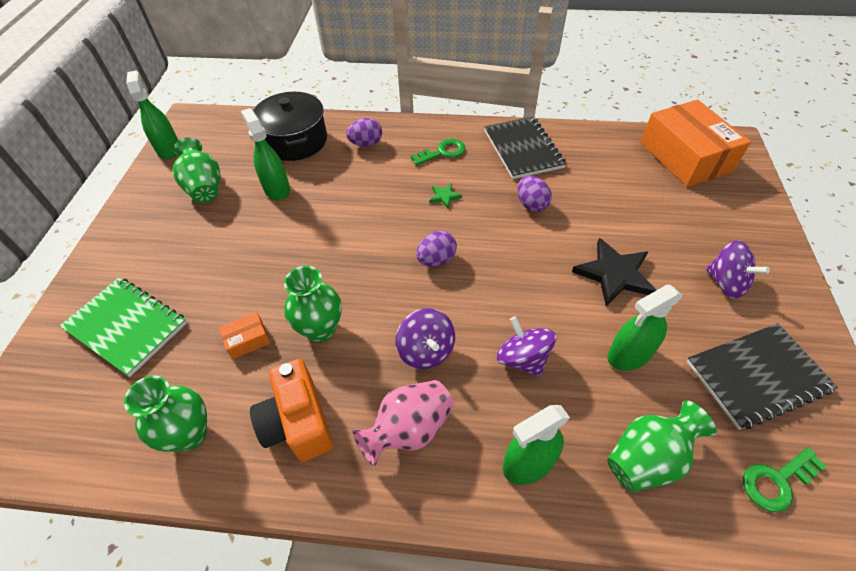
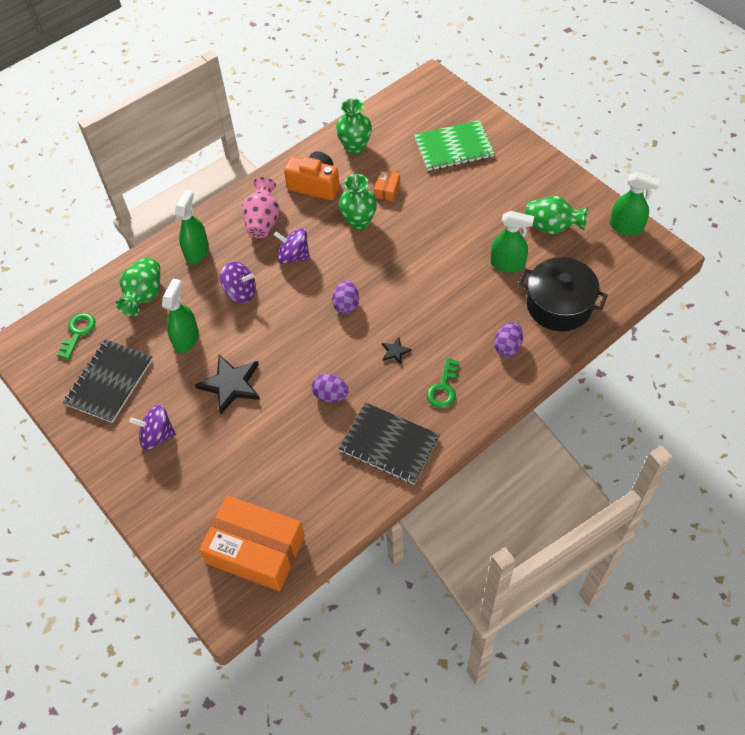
camera: 135 degrees right, 5 degrees up
green star [429,183,462,208] -> black star [382,338,412,364]

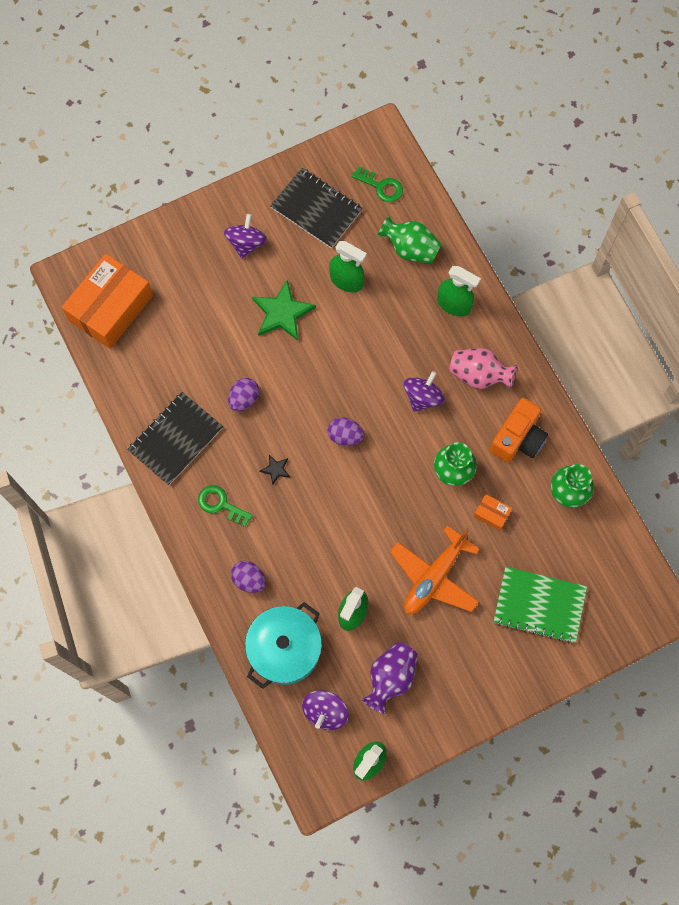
camera: 100 degrees right, 15 degrees up
black star [195,355,260,414] -> green star [252,280,316,341]
purple spinning top [220,262,256,303] -> purple spinning top moved to [302,690,349,730]
green notebook [414,120,495,171] -> green notebook turned 75 degrees counterclockwise [493,567,587,644]
black pot [519,257,608,331] -> turquoise pot [245,602,322,689]
green vase [525,196,588,235] -> purple vase [362,642,418,714]
none -> orange plane [390,525,480,614]

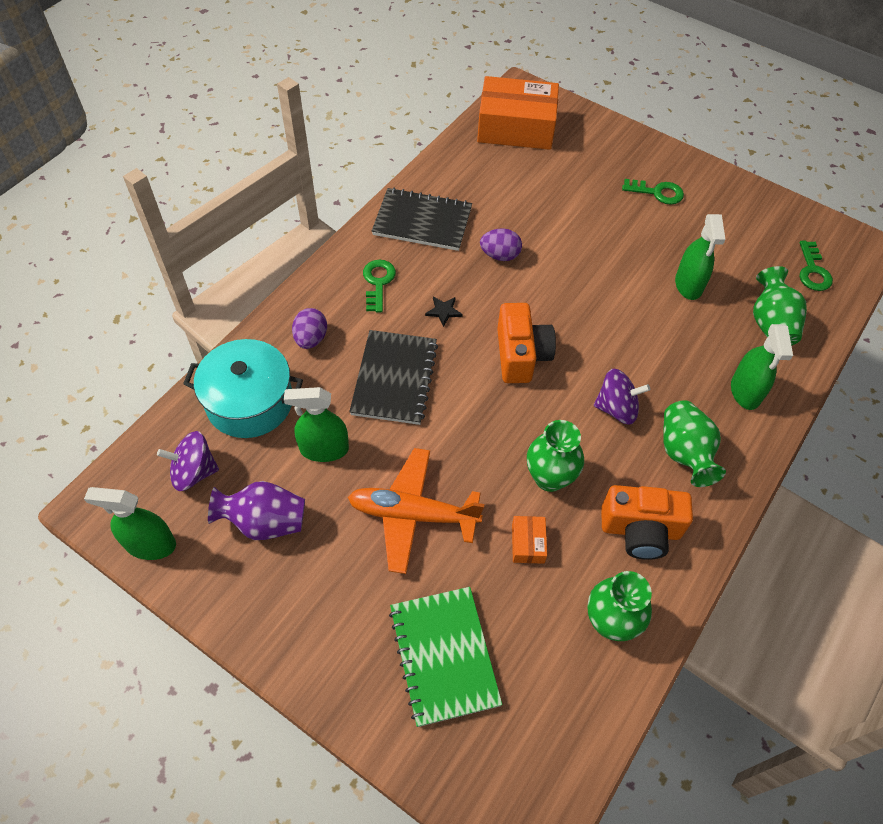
camera: 60 degrees right, 15 degrees down
purple spinning top [224,214,267,258] -> green key [622,179,684,205]
green star [252,280,316,341] -> none
black notebook [270,168,363,248] -> black notebook moved to [349,330,438,425]
purple egg [328,417,364,446] -> orange camera [497,303,556,383]
pink vase [449,348,517,389] -> green vase [663,400,726,487]

